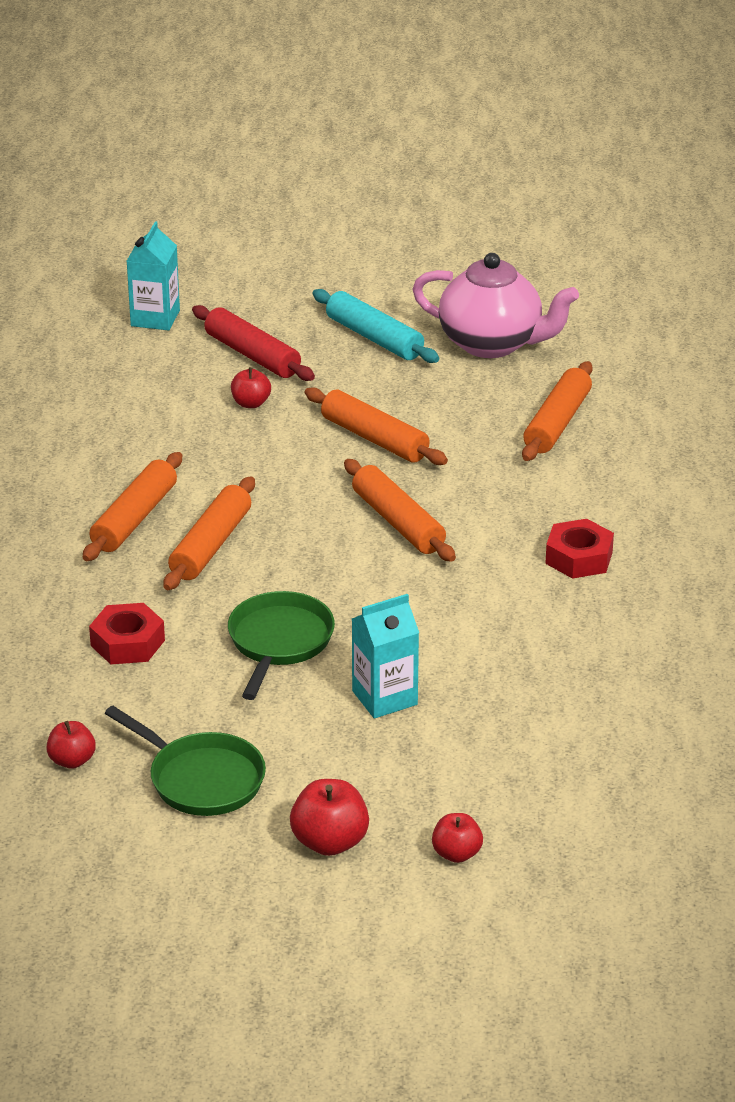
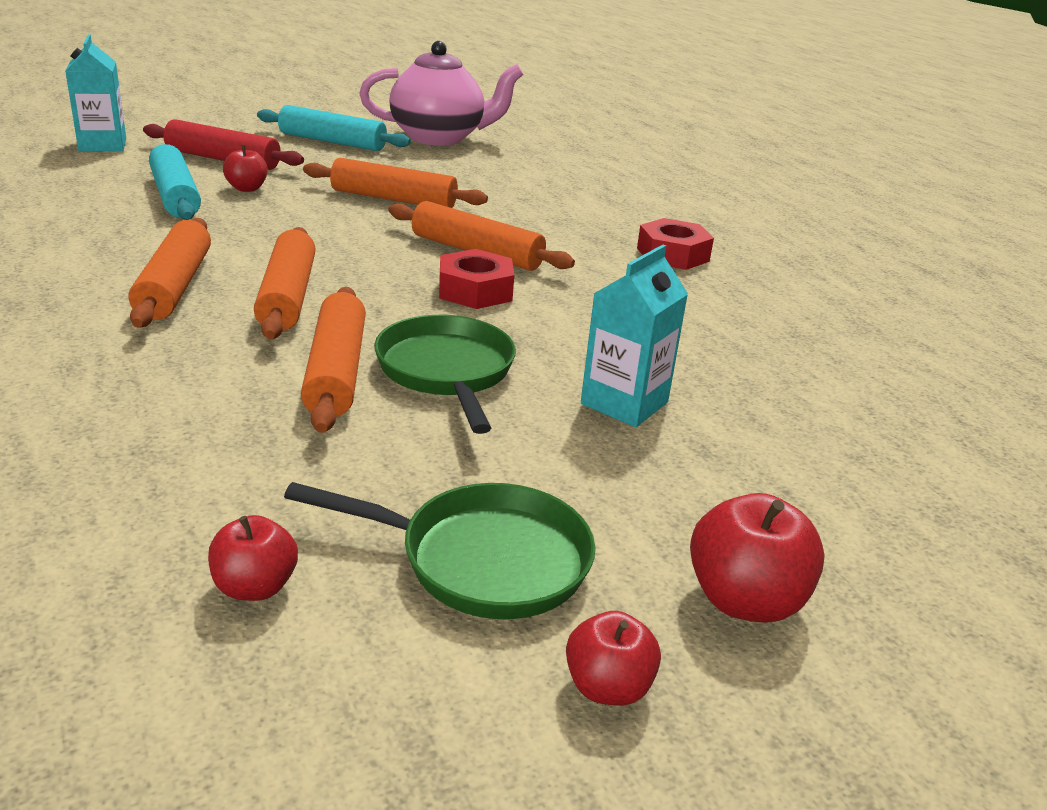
camera: 30 degrees left, 5 degrees down
red nut [89,603,165,665] -> red nut moved to [439,249,514,309]
red apple [432,813,483,863] -> red apple moved to [566,611,661,706]
orange rolling pin [522,361,593,461] -> orange rolling pin moved to [301,287,366,433]
none -> turquoise rolling pin [149,144,201,220]

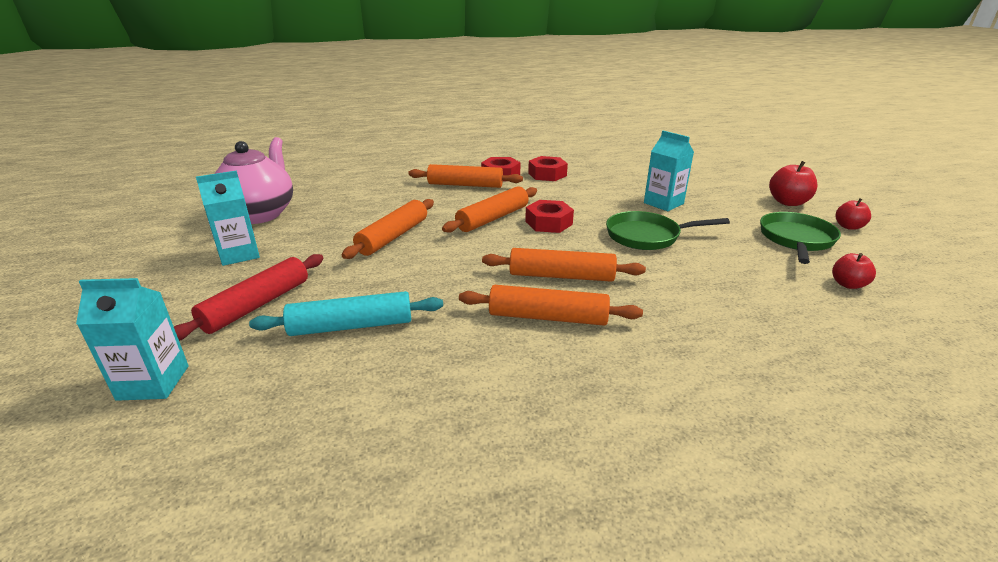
camera: 75 degrees left, 0 degrees up
red apple [223,145,268,192] -> none
turquoise rolling pin [257,105,411,151] -> turquoise carton [196,170,260,266]
orange rolling pin [301,287,366,433] -> orange rolling pin moved to [408,164,523,188]
none -> red nut [528,156,568,181]

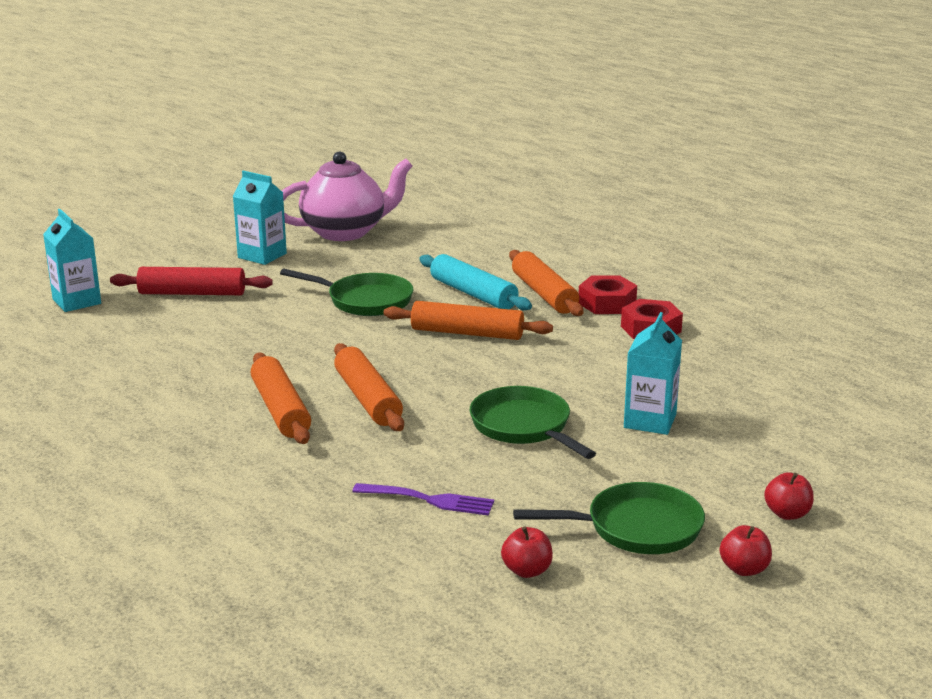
camera: 60 degrees right, 5 degrees down
turquoise rolling pin [249,291,443,336] -> turquoise rolling pin moved to [419,254,532,311]
orange rolling pin [342,199,434,259] -> green pan [280,269,414,316]
red nut [525,200,574,233] -> none
red apple [769,161,818,206] -> red apple [764,472,814,520], size x0.64
none -> purple fork [352,483,494,515]

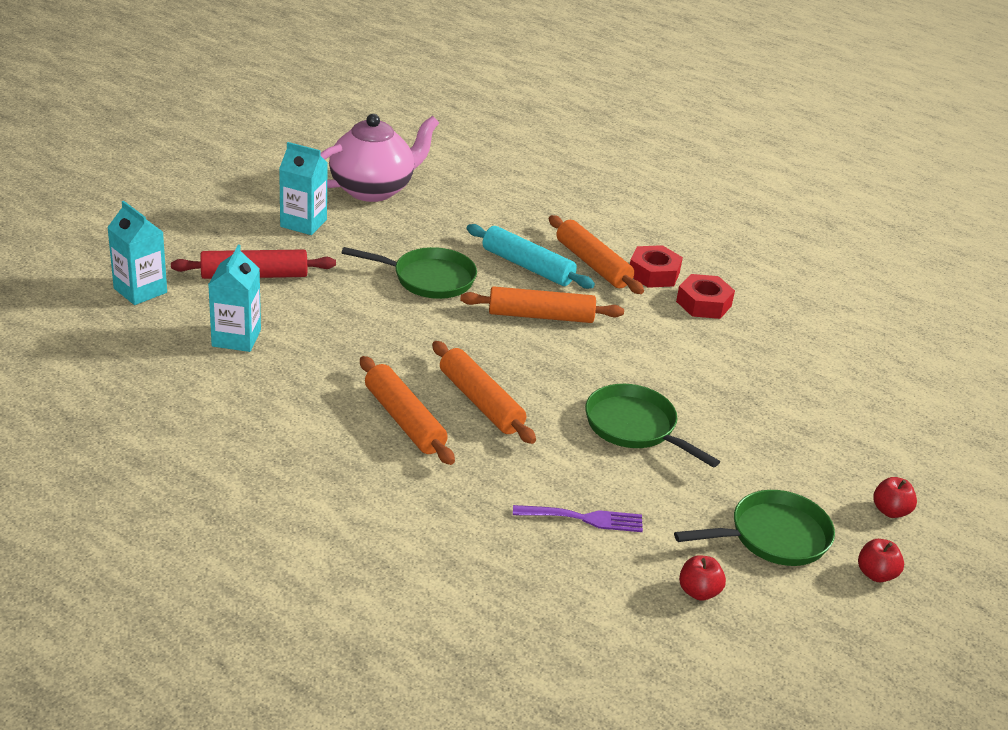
camera: 15 degrees left, 10 degrees up
turquoise carton [624,312,682,435] -> turquoise carton moved to [208,245,261,352]

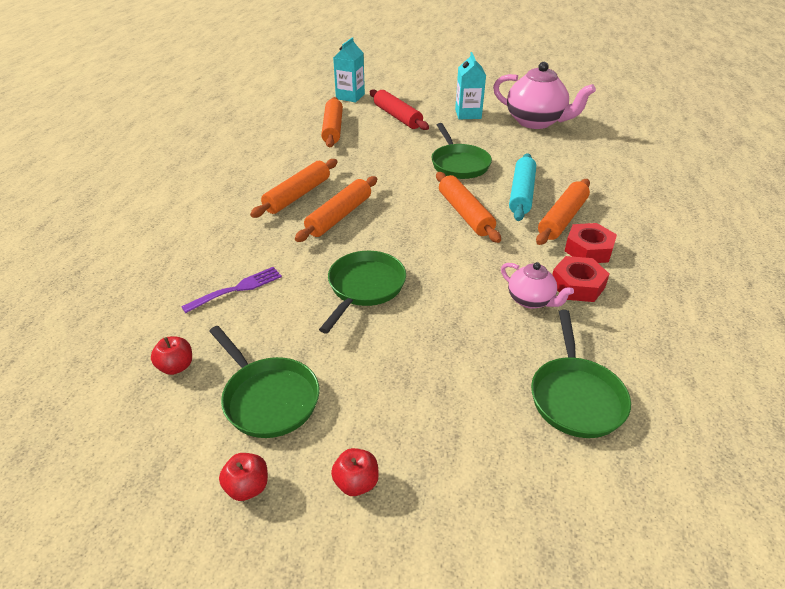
camera: 70 degrees right, 5 degrees up
turquoise carton [208,245,261,352] -> orange rolling pin [321,97,343,147]
purple fork [513,505,643,532] -> purple fork turned 105 degrees counterclockwise [181,267,282,313]
none -> pink teapot [501,262,574,309]
none -> green pan [531,310,631,438]

